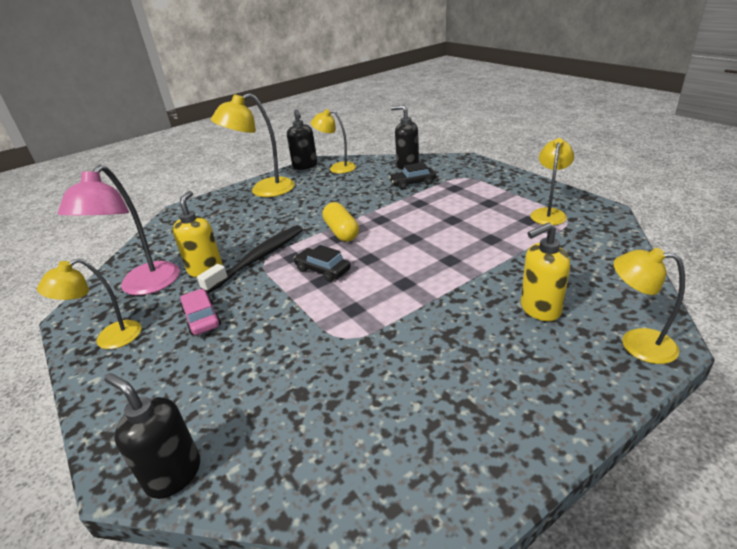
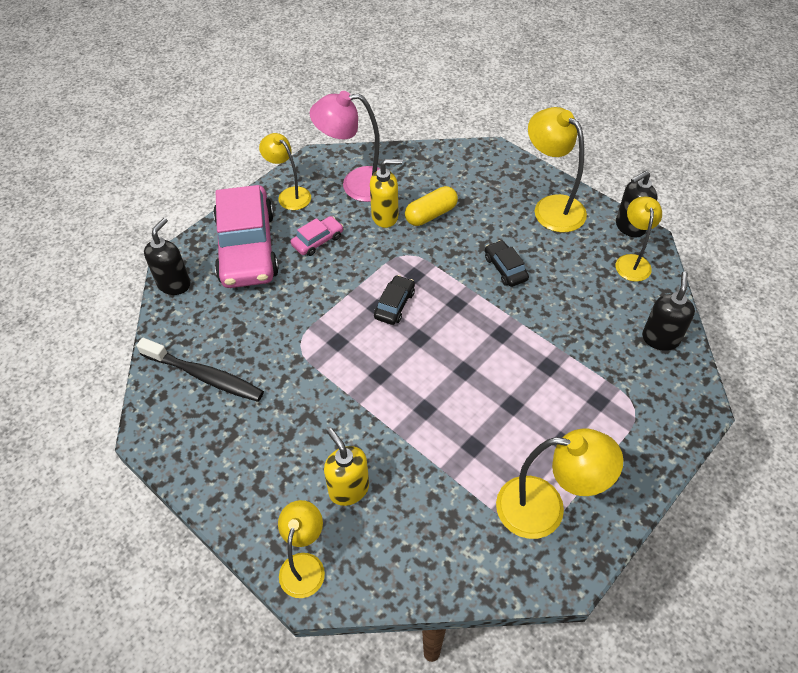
camera: 75 degrees right, 20 degrees up
black toothbrush [197,225,303,294] -> black toothbrush moved to [136,338,264,402]
yellow capsule [322,202,359,242] -> yellow capsule moved to [405,186,458,226]
black car [389,162,436,189] -> black car moved to [485,240,529,287]
yellow lamp [530,138,574,225] -> yellow lamp [496,429,623,539], size x1.54
none -> pink car [213,185,279,288]

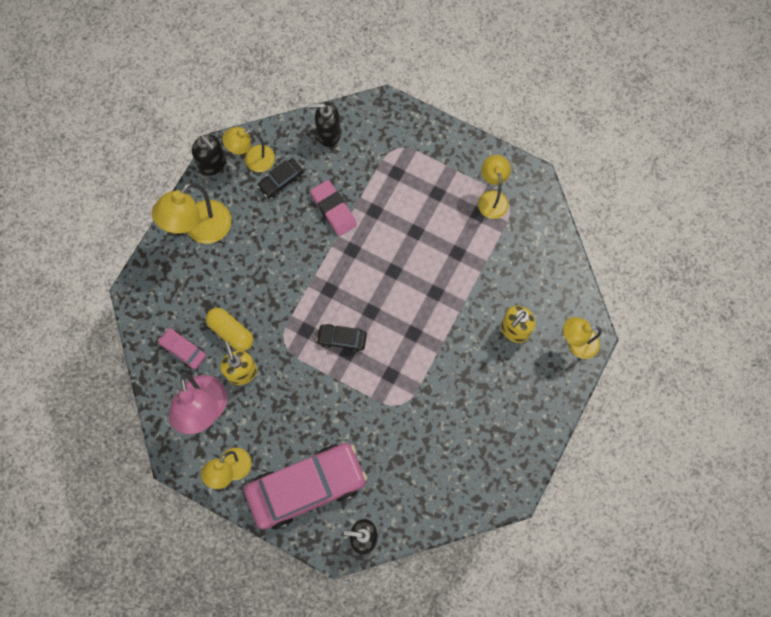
camera: 105 degrees left, 20 degrees up
black toothbrush [136,338,264,402] -> none
pink car [291,216,343,256] -> pink car moved to [158,328,206,370]
black car [485,240,529,287] -> black car moved to [257,159,303,198]
yellow lamp [496,429,623,539] -> yellow lamp [478,155,511,219], size x0.65
none -> pink eraser [310,180,357,236]

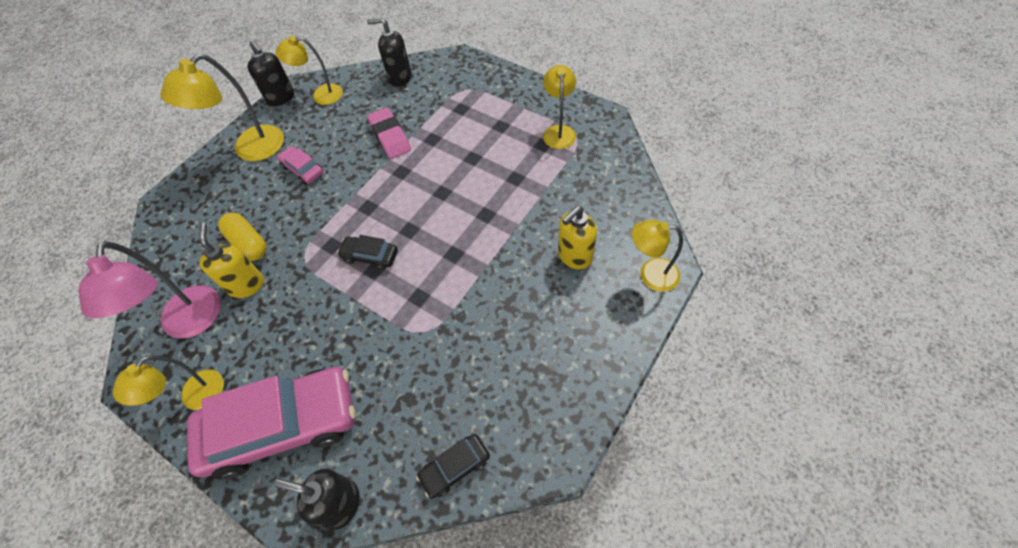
camera: 10 degrees right, 15 degrees down
pink car [158,328,206,370] -> pink car moved to [277,146,323,185]
black car [257,159,303,198] -> black car moved to [416,434,490,499]

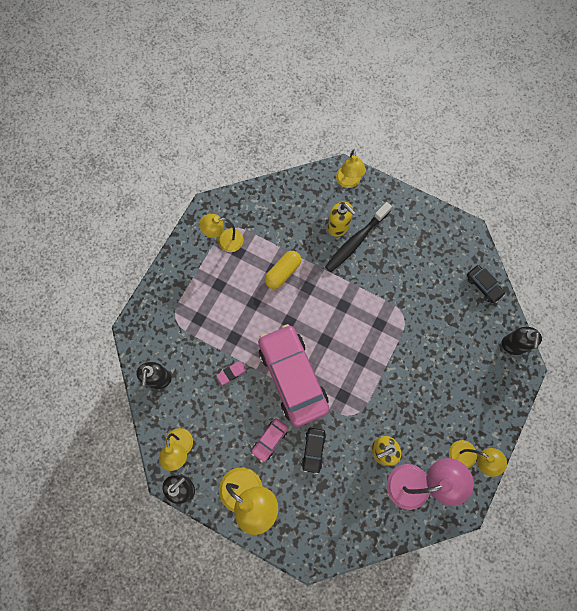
camera: 100 degrees left, 15 degrees up
pink car [187,367,355,480] -> pink car moved to [258,324,329,427]
yellow capsule [218,212,267,261] -> yellow capsule moved to [265,251,301,289]
black car [337,235,398,270] -> black car moved to [301,428,326,474]
pink eraser [367,107,411,159] -> pink eraser [216,361,247,385], size x0.60
none -> black toothbrush [325,202,392,272]

